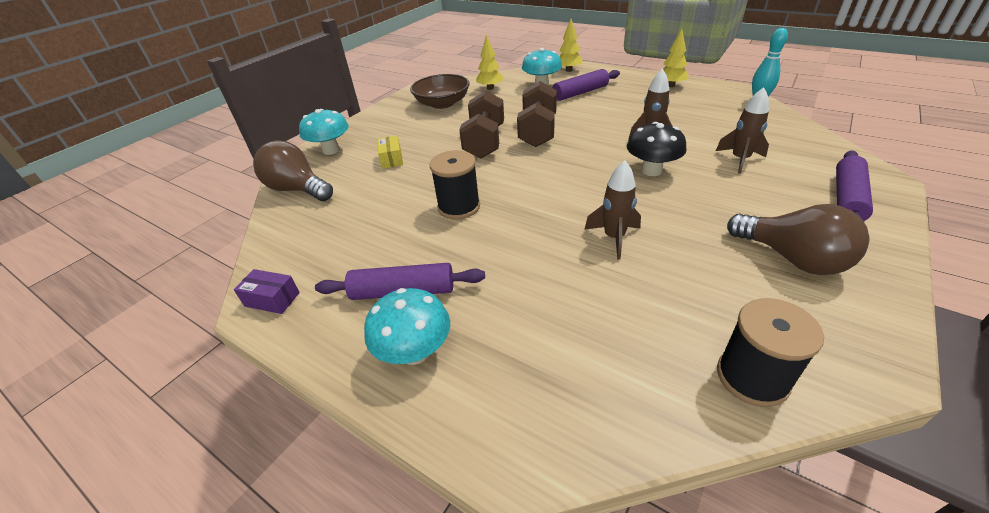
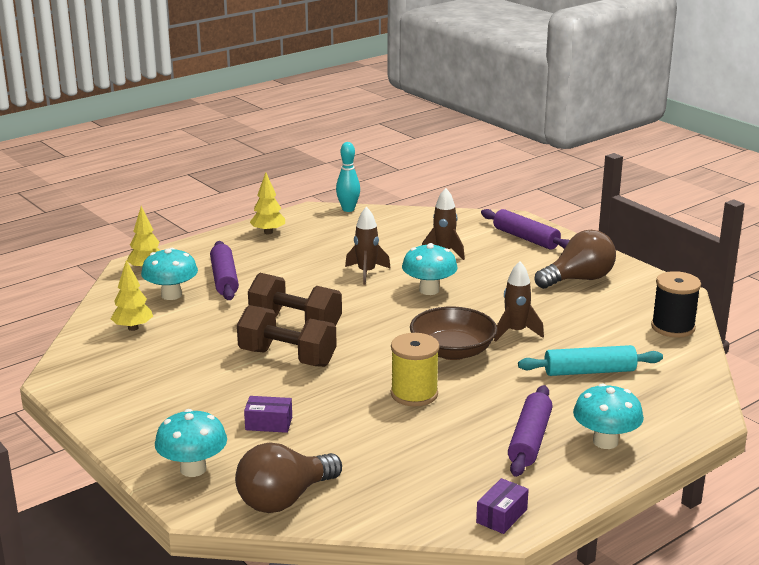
camera: 75 degrees left, 15 degrees down
yellow box [377,135,403,169] -> purple box [244,396,292,433]
brown bowl [410,74,470,109] -> brown bowl moved to [410,307,497,360]
black spool [430,150,480,219] -> yellow spool [391,333,439,406]
black mushroom [627,122,686,176] -> turquoise mushroom [402,243,458,295]
none -> turquoise rolling pin [518,345,663,376]

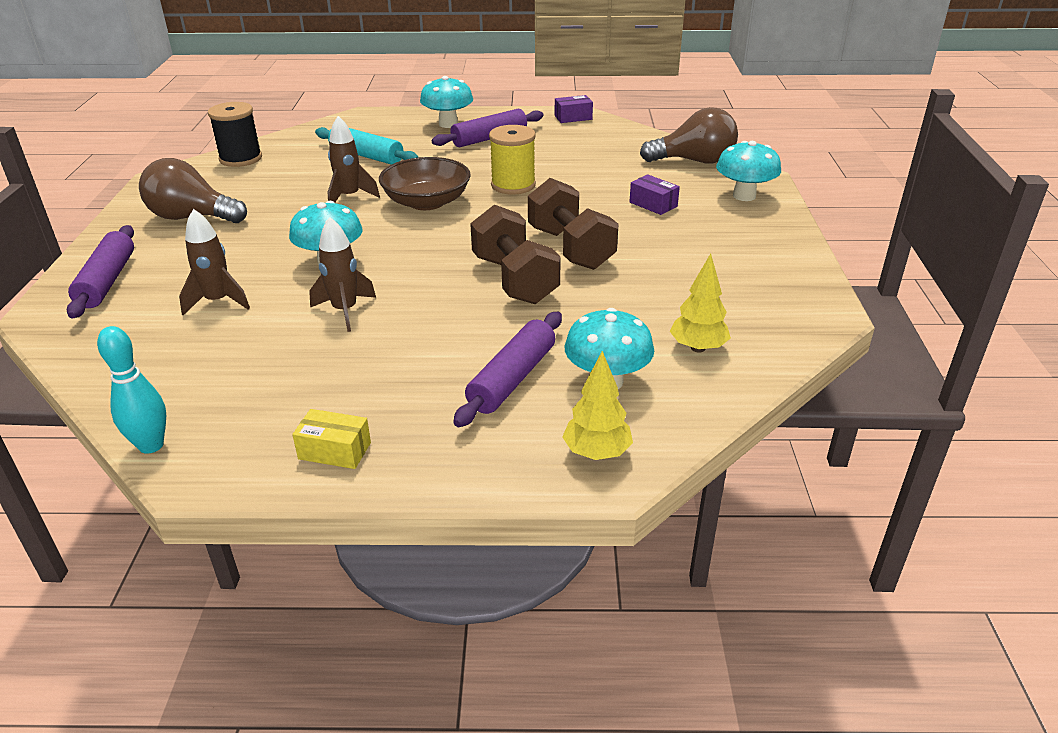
camera: 140 degrees left, 10 degrees up
yellow tree [250,172,285,234] -> yellow box [292,409,371,469]

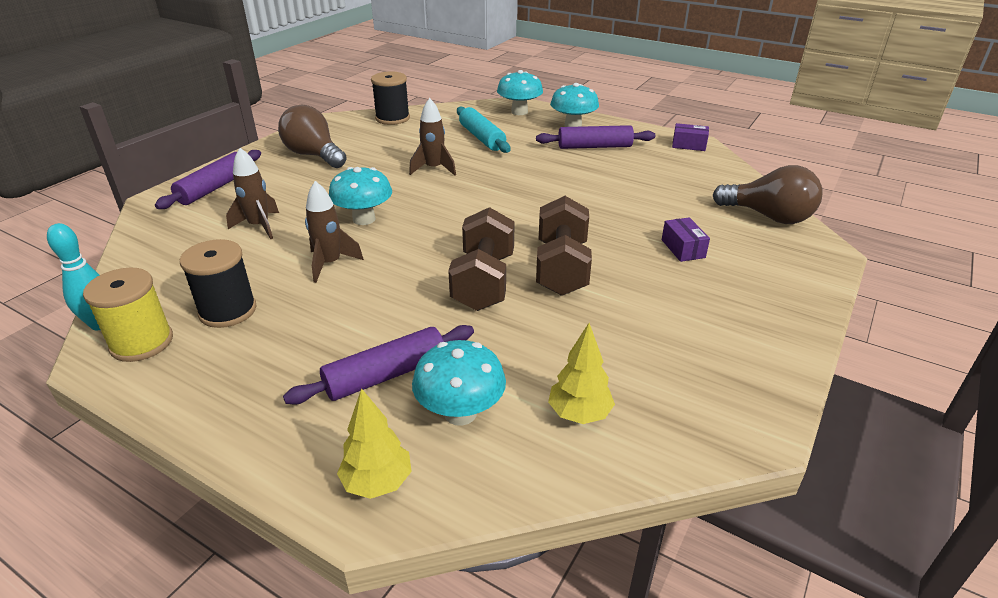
camera: 30 degrees right, 0 degrees up
yellow box [292,409,371,469] -> none
brown bowl [379,157,471,210] -> none
yellow spool [489,125,536,195] -> yellow spool moved to [83,268,173,362]
turquoise mushroom [716,141,781,201] -> turquoise mushroom moved to [497,70,543,115]
none -> black spool [180,239,257,328]

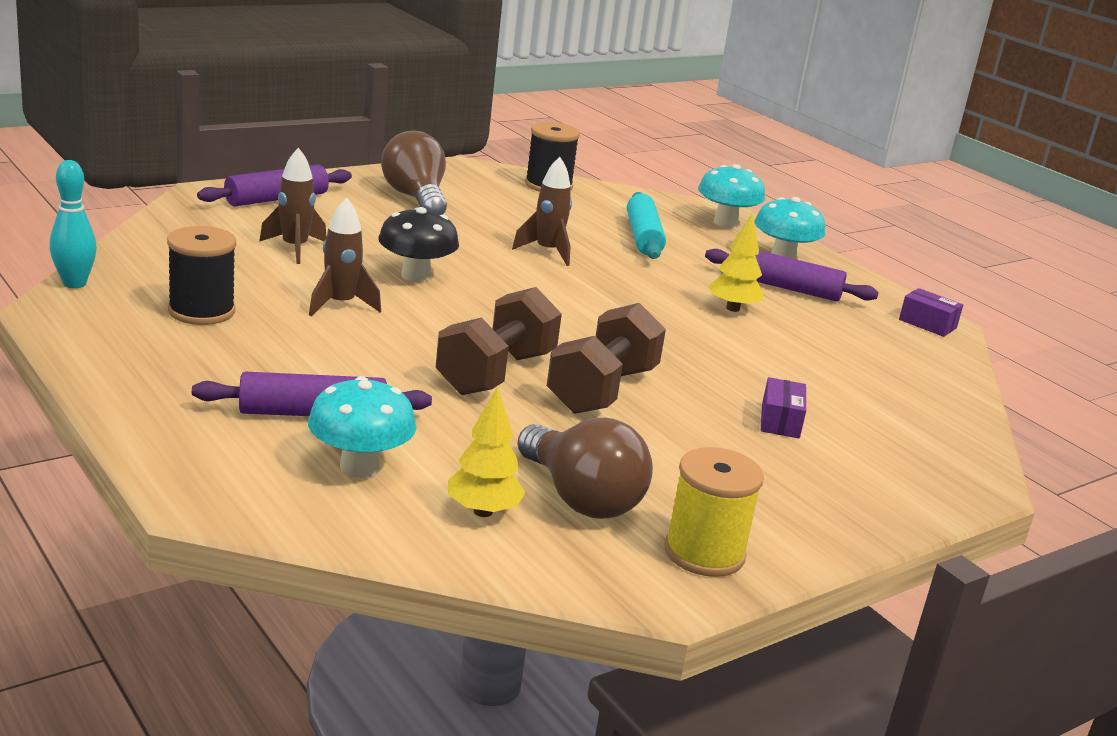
camera: 20 degrees right, 10 degrees down
yellow spool [83,268,173,362] -> yellow spool moved to [664,447,764,577]
turquoise mushroom [329,167,392,225] -> black mushroom [378,207,459,282]
yellow tree [337,388,412,499] -> yellow tree moved to [708,214,764,312]
brown light bulb [713,165,822,224] -> brown light bulb moved to [517,418,653,519]

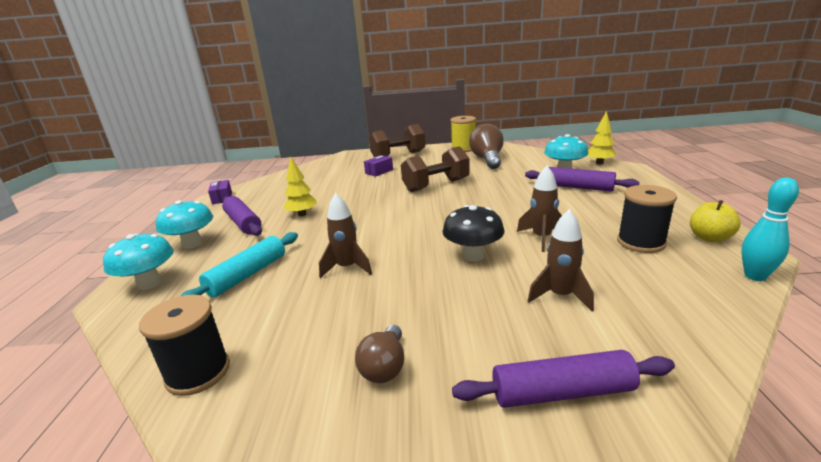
camera: 140 degrees left, 0 degrees up
brown light bulb [381,130,447,215] -> brown light bulb [355,325,404,383], size x0.60
brown dumbbell [436,287,562,395] -> brown dumbbell moved to [369,124,425,157]
yellow tree [448,386,526,517] -> yellow tree moved to [587,111,616,164]
none -> yellow apple [690,200,740,242]

